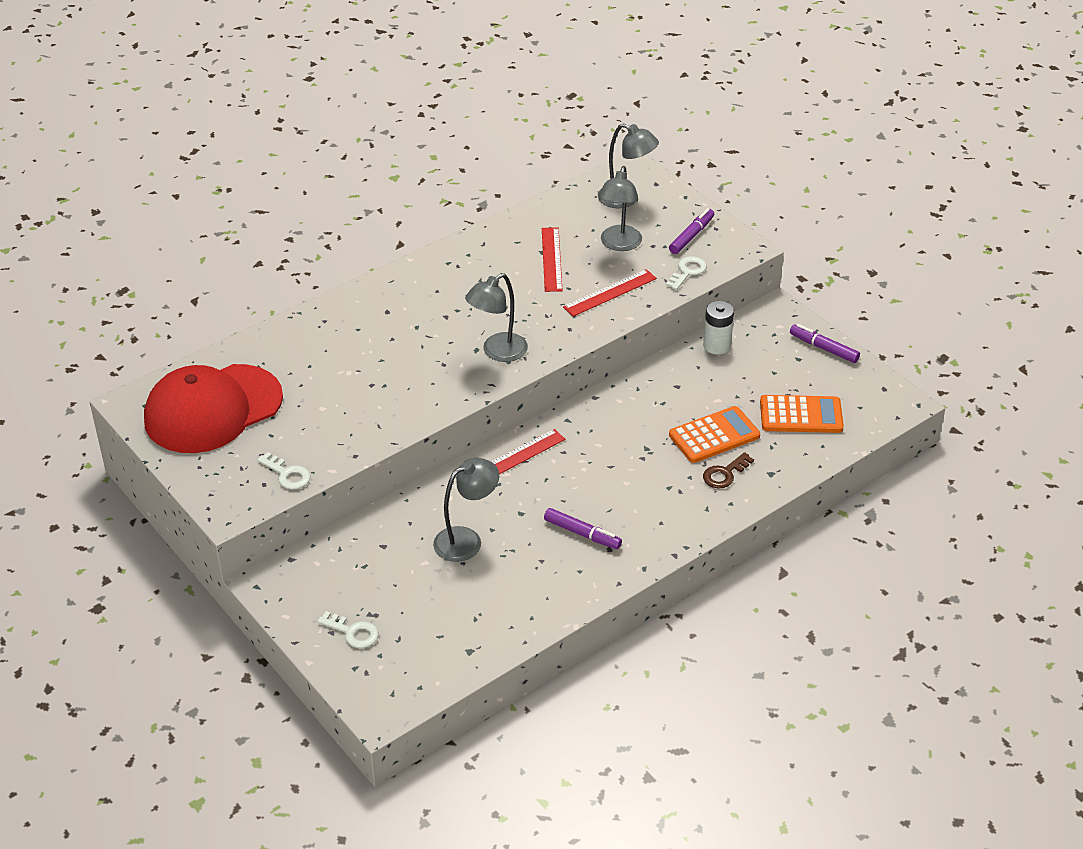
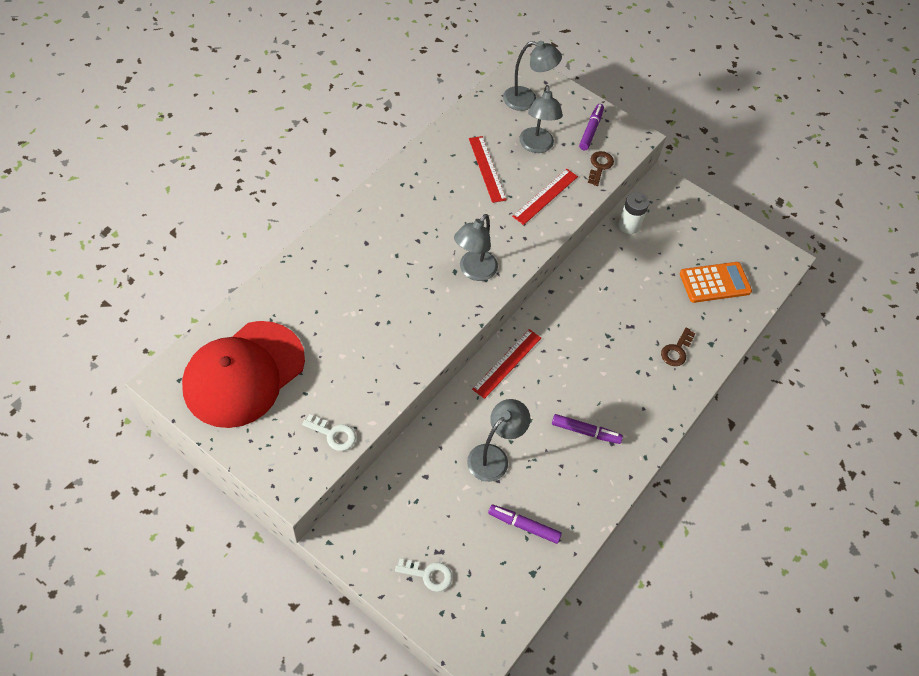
camera: 20 degrees left, 15 degrees up
white key [666,256,707,290] -> brown key [588,151,614,186]
orange calculator [669,406,760,463] -> none
purple marker [790,324,860,363] -> purple marker moved to [488,504,562,544]

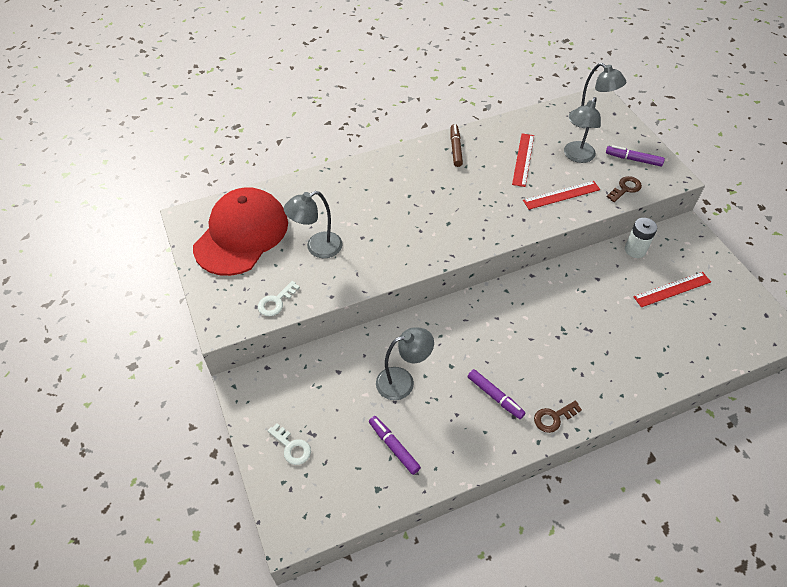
camera: 35 degrees right, 5 degrees down
red cap [182,321,305,428] -> red cap turned 135 degrees clockwise [193,187,288,276]
white key [302,414,356,451] -> white key turned 75 degrees clockwise [258,281,300,316]
grey lamp [454,214,498,281] -> grey lamp moved to [284,191,343,258]
red ruler [472,329,541,399] -> red ruler moved to [633,272,711,307]
purple marker [579,104,604,150] -> purple marker turned 120 degrees counterclockwise [606,145,665,166]
brown key [661,328,696,366] -> brown key moved to [534,400,582,433]
orange calculator [680,262,752,303] -> none
none -> brown marker [450,124,463,167]

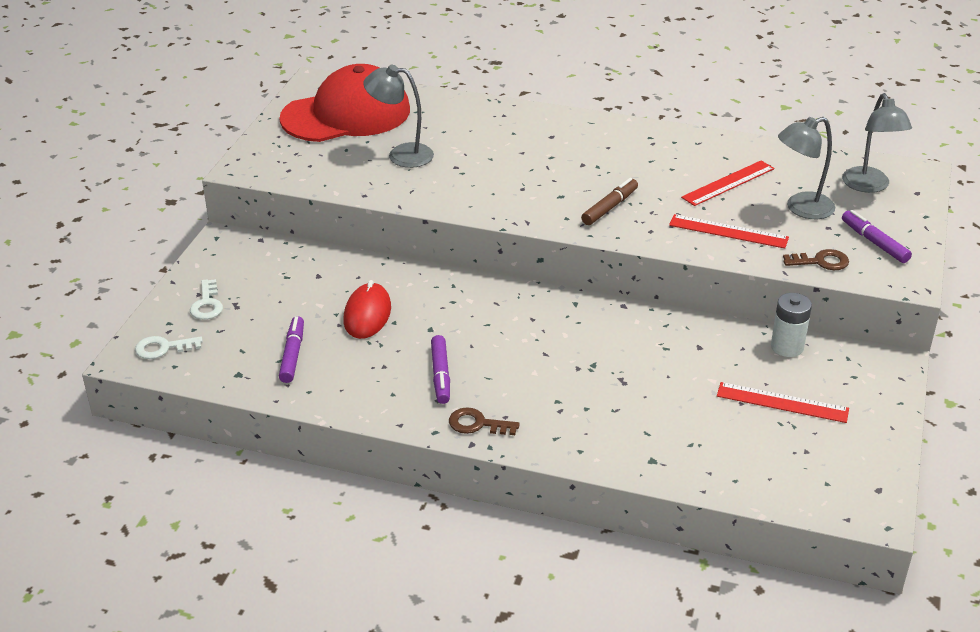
camera: 40 degrees right, 15 degrees down
white key [258,281,300,316] -> white key moved to [135,336,203,359]
grey lamp [376,327,434,400] -> red mouse [344,280,391,339]
brown marker [450,124,463,167] -> brown marker moved to [581,178,638,225]

